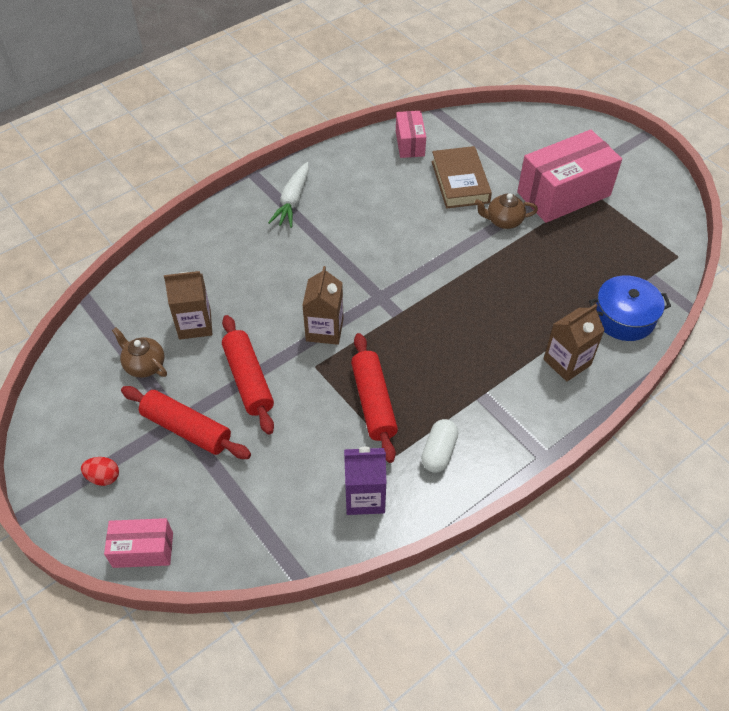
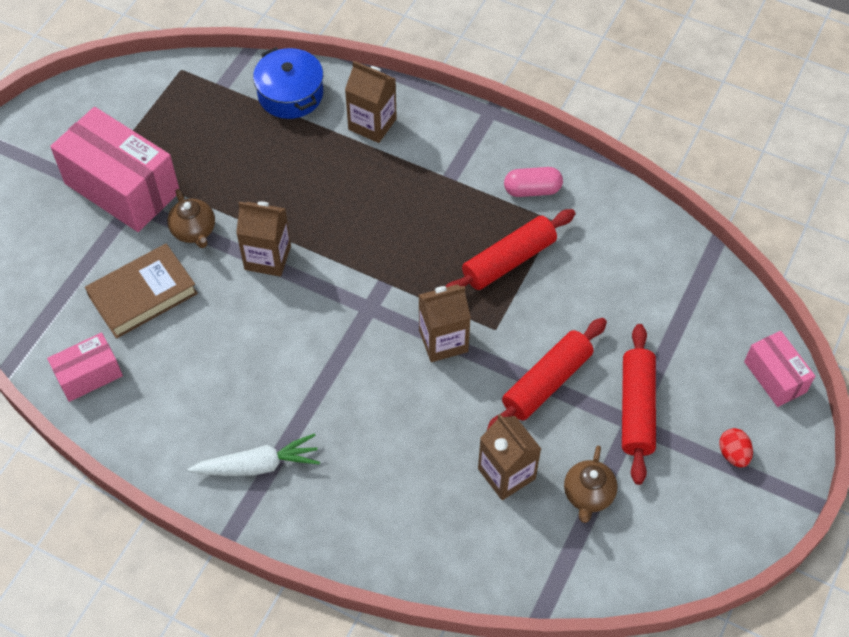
camera: 115 degrees left, 5 degrees up
purple carton [344,447,386,515] -> none
white capsule [421,419,458,473] -> pink capsule [504,167,563,197]
none -> brown carton [236,201,291,277]

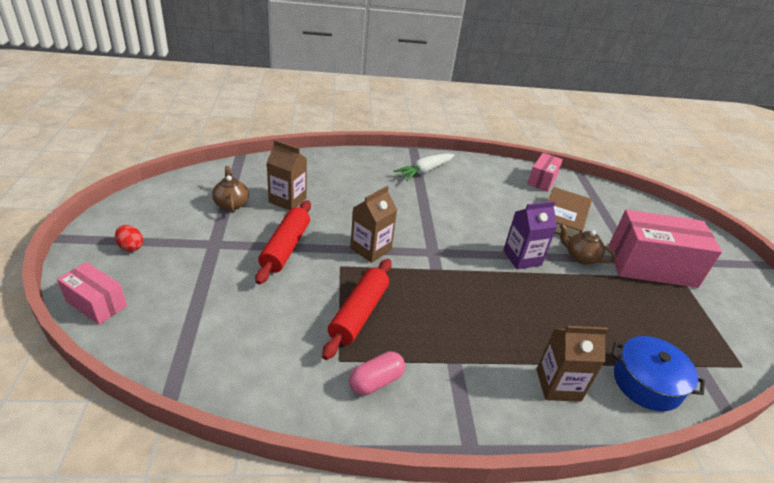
camera: 145 degrees right, 20 degrees down
brown carton [236,201,291,277] -> purple carton [503,201,557,269]
red rolling pin [622,324,656,485] -> none

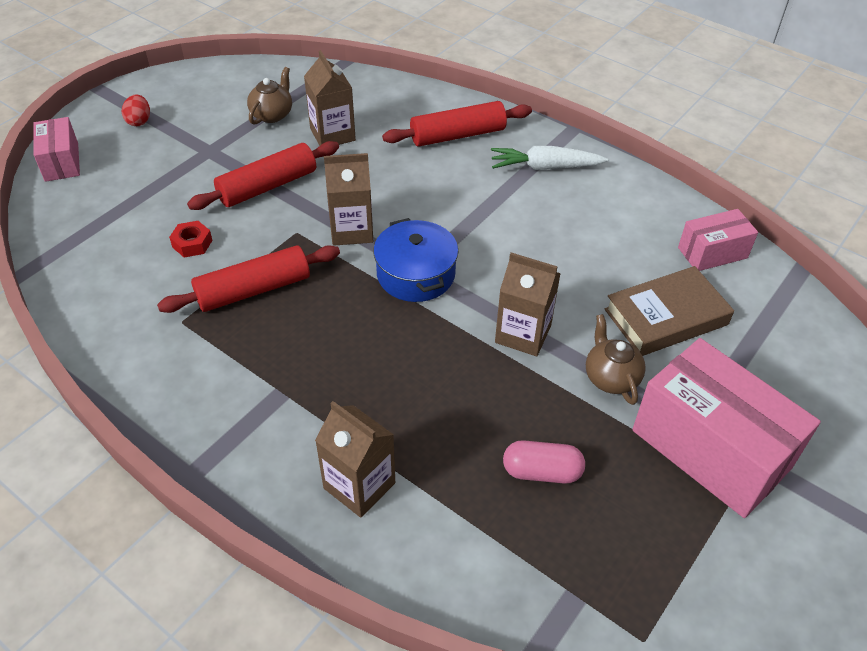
camera: 45 degrees right, 10 degrees up
pink capsule [349,351,405,395] -> pink capsule moved to [503,440,585,484]
purple carton [503,201,557,269] -> brown carton [495,253,561,356]
blue pot [611,336,705,412] -> blue pot moved to [373,218,458,302]
none -> red nut [169,221,213,257]
none -> red rolling pin [382,101,532,147]

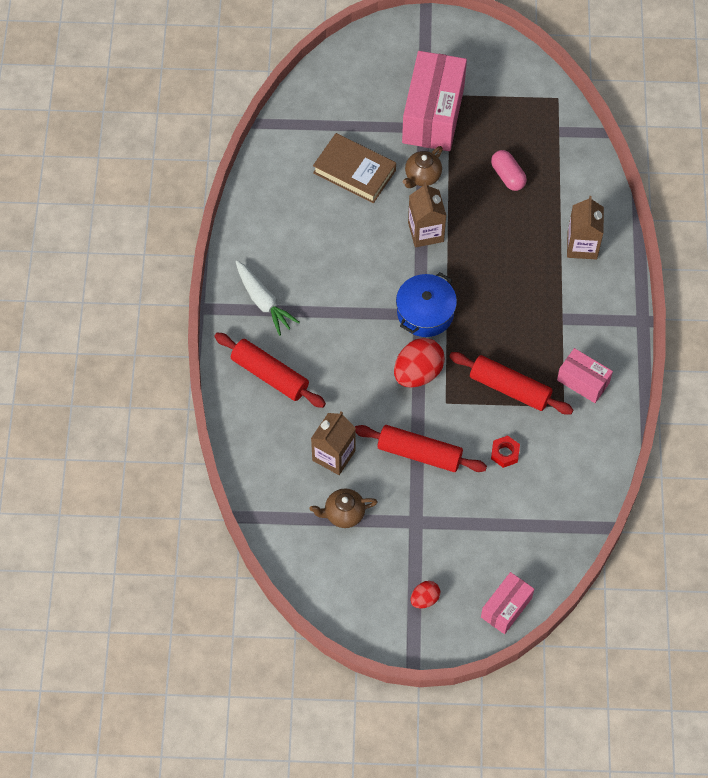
camera: 125 degrees left, 15 degrees up
brown carton [324,153,373,246] -> red egg [394,338,445,388]
pink box [678,209,758,271] -> pink box moved to [557,348,613,403]

